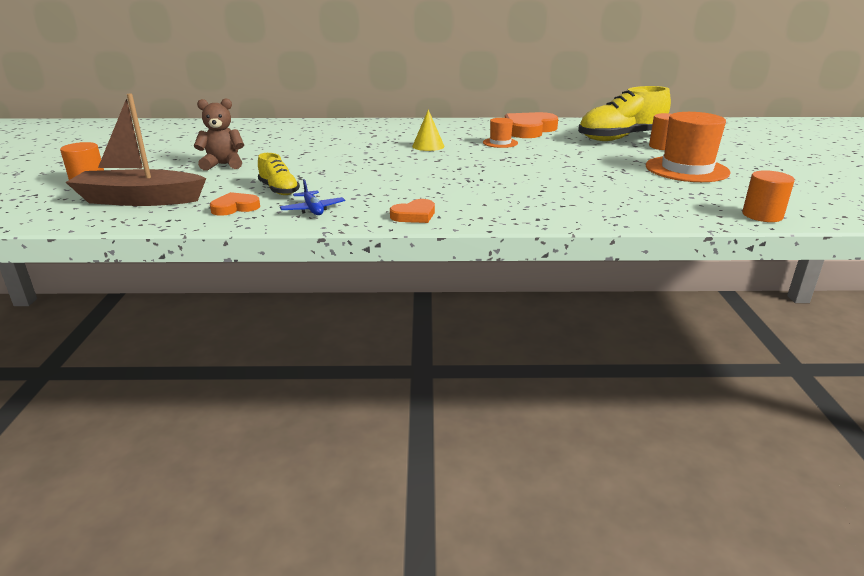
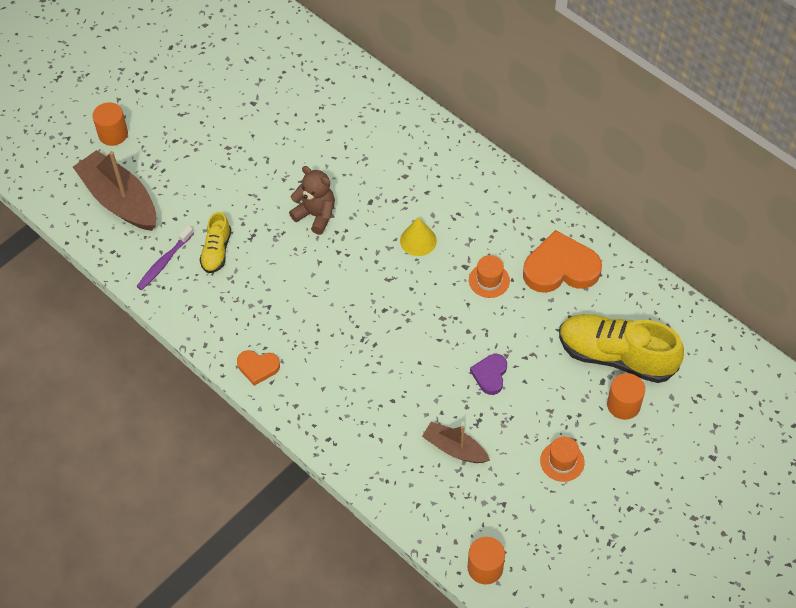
camera: 45 degrees right, 30 degrees up
brown teddy bear [194,98,244,171] -> brown teddy bear moved to [289,166,335,235]
orange heart [210,192,260,216] -> purple toothbrush [136,226,194,290]
blue plane [280,179,345,215] -> none
orange hat [646,112,731,182] -> orange hat [540,437,585,482], size x0.50
none -> brown boat [422,422,490,463]
none -> purple heart [470,354,507,395]

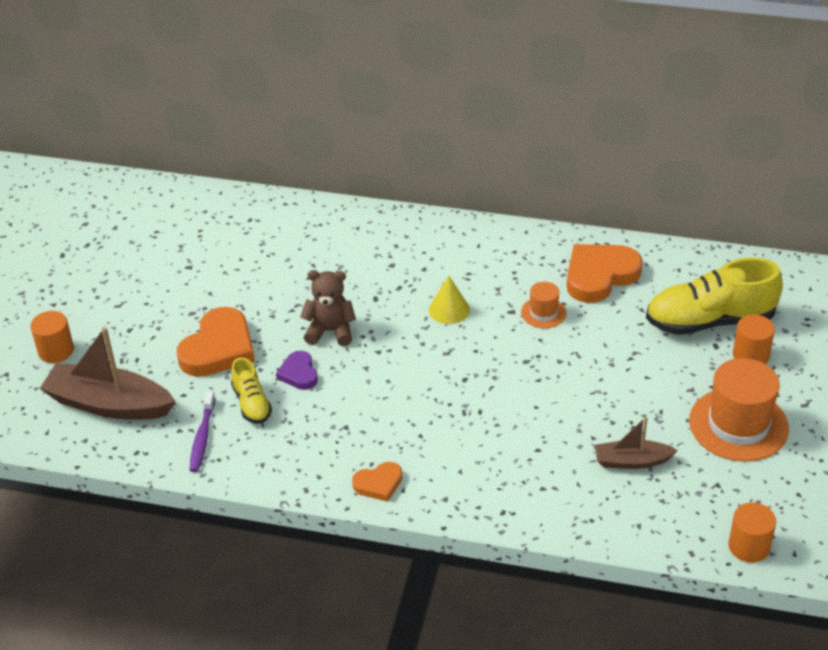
camera: 30 degrees left, 15 degrees down
purple heart [470,354,507,395] -> purple heart moved to [276,351,318,390]
orange hat [540,437,585,482] -> orange hat [689,358,789,462], size x2.00
none -> orange heart [177,307,255,377]

